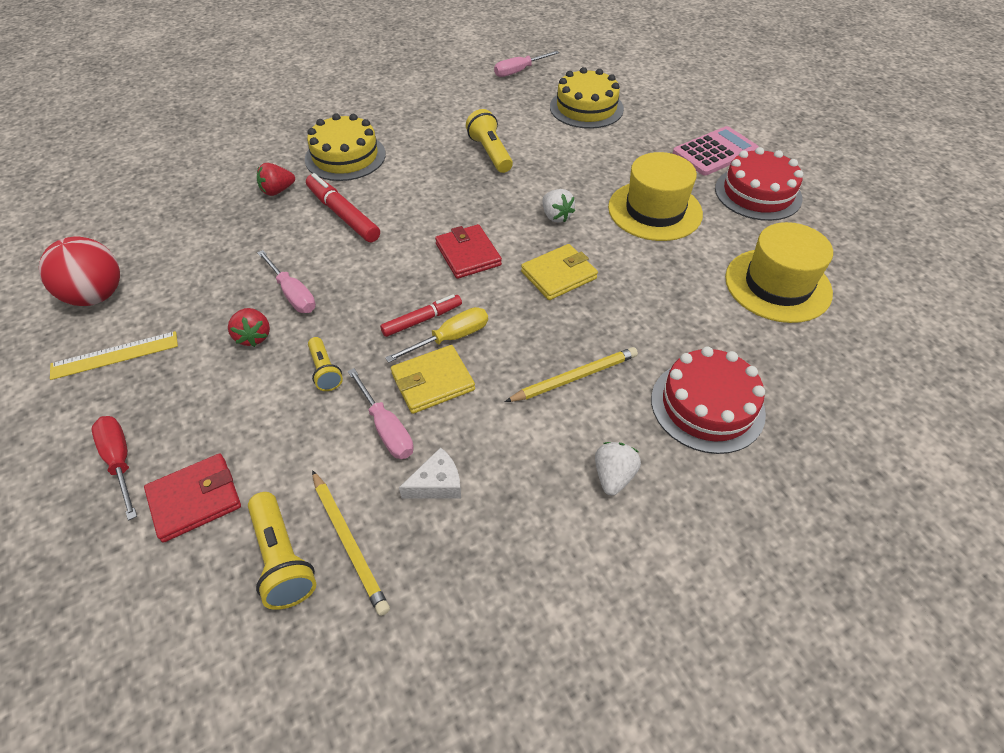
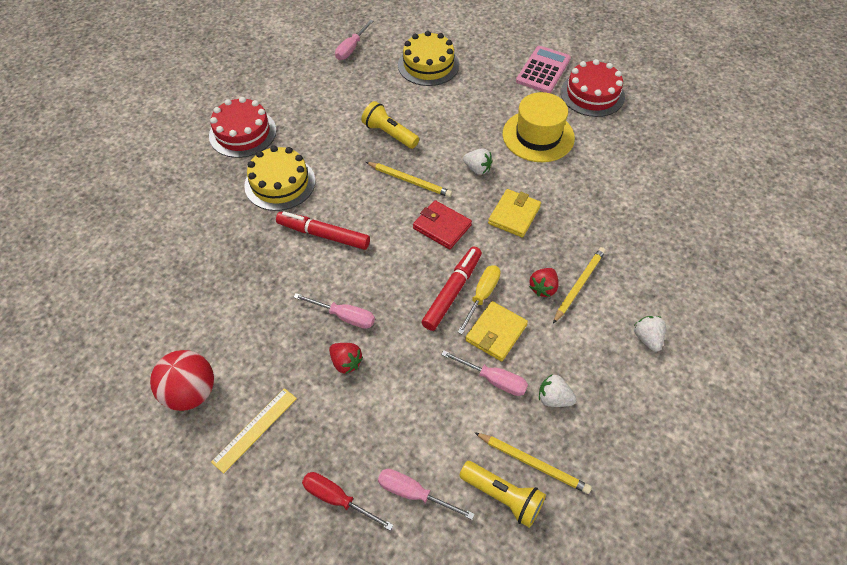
camera: 30 degrees left, 5 degrees up
red wallet [144,453,241,543] -> pink screwdriver [378,469,474,520]
red strawberry [257,163,295,196] -> red strawberry moved to [529,268,559,297]
yellow flashlight [308,337,343,391] -> none
red marker [380,294,462,337] -> red marker [421,247,482,331], size x1.55
white cheese [399,447,461,499] -> white strawberry [539,375,576,407]
red cake [651,346,766,454] -> red cake moved to [209,97,276,158]
yellow hat [725,222,833,323] -> none
none -> yellow pencil [366,162,452,197]

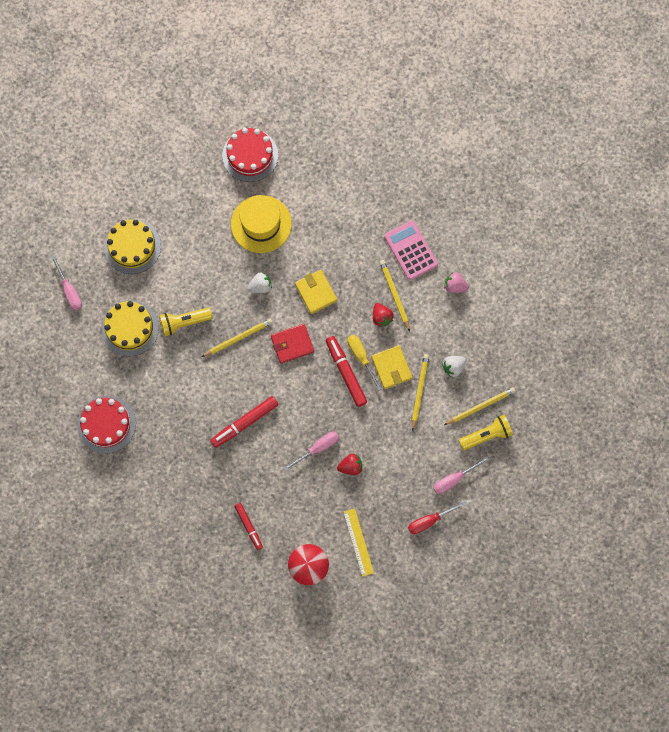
camera: 55 degrees left, 20 degrees up
yellow cake [244,146,315,211] -> yellow cake moved to [101,300,159,356]
pink screwdriver [441,350,528,396] -> yellow pencil [412,354,429,432]
pink calculator [516,46,571,93] -> pink calculator moved to [384,221,438,280]
white strawberry [634,316,666,352] -> pink strawberry [444,272,469,293]
none -> red marker [234,503,263,550]

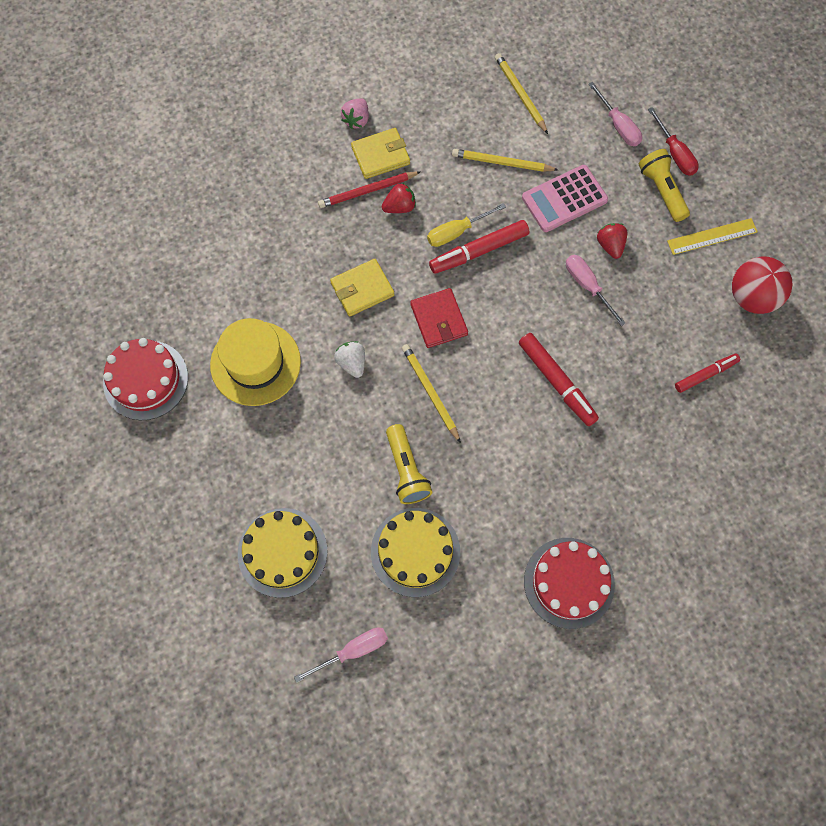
camera: 90 degrees left, 5 degrees down
yellow wallet [371,345,413,389] -> yellow wallet moved to [351,128,410,179]
yellow pencil [379,260,410,332] -> red pencil [318,171,420,208]
pink calculator [384,221,438,280] -> pink calculator moved to [522,165,608,232]
white strawberry [442,356,466,378] -> none
yellow flashlight [459,415,513,450] -> yellow flashlight moved to [639,149,690,222]

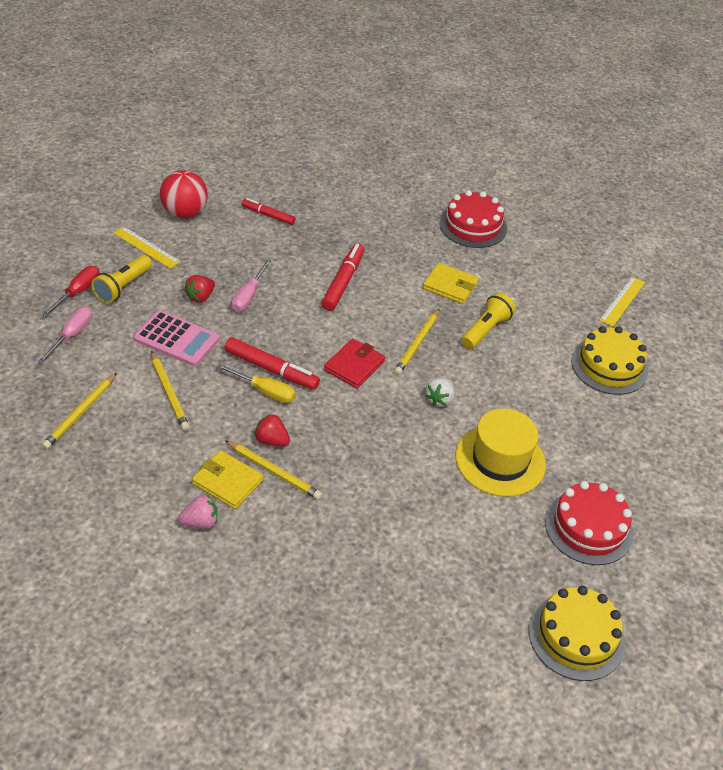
camera: 130 degrees left, 25 degrees down
pink screwdriver [294,627,388,683] -> yellow ruler [599,277,645,327]
red pencil [318,171,420,208] -> yellow pencil [225,440,322,500]
yellow wallet [330,259,394,317] -> yellow wallet moved to [423,263,479,304]
yellow cake [371,508,460,597] -> yellow cake moved to [529,586,625,681]

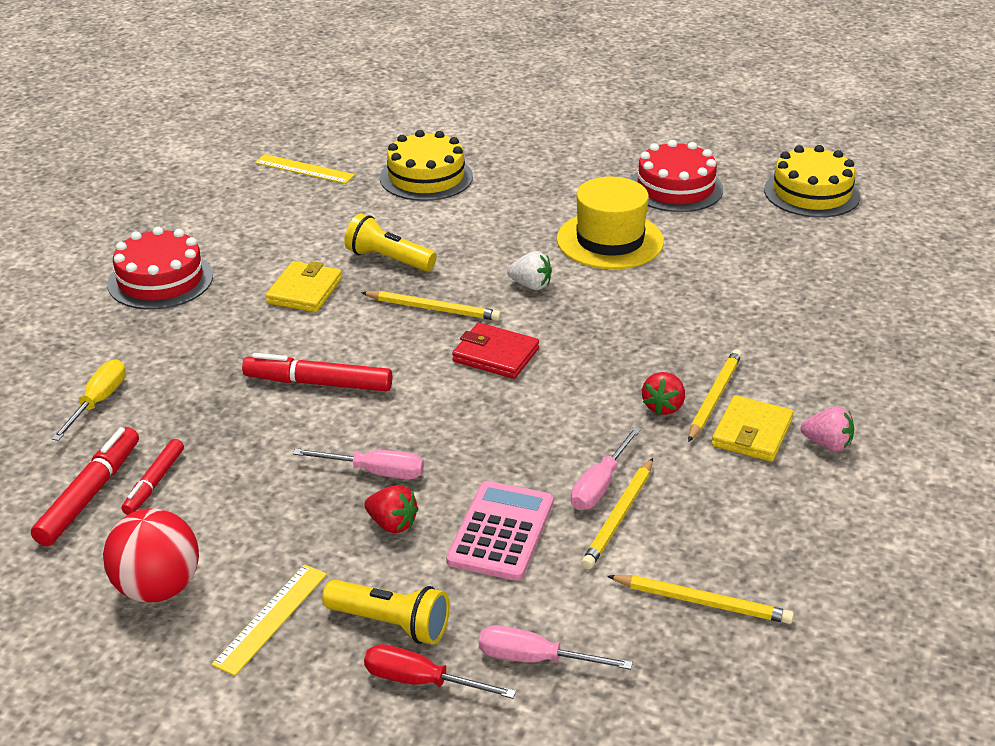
camera: 95 degrees left, 10 degrees down
yellow pencil [151,351,189,430] -> yellow pencil turned 150 degrees clockwise [581,458,653,569]
pink strawberry [178,495,218,529] -> pink strawberry turned 135 degrees clockwise [801,406,854,452]
yellow screwdriver [217,364,296,403] -> yellow screwdriver moved to [51,359,126,441]
red marker [224,337,320,390] -> red marker moved to [31,427,139,546]
none -> pink screwdriver [571,427,641,510]

